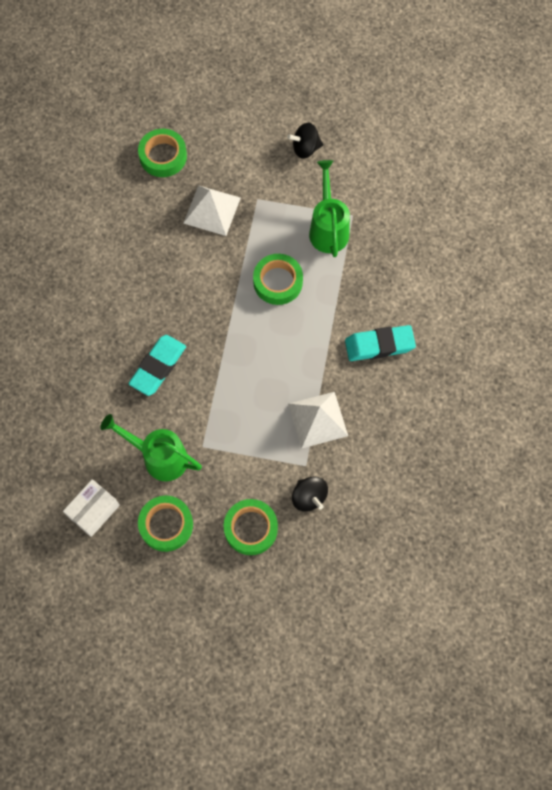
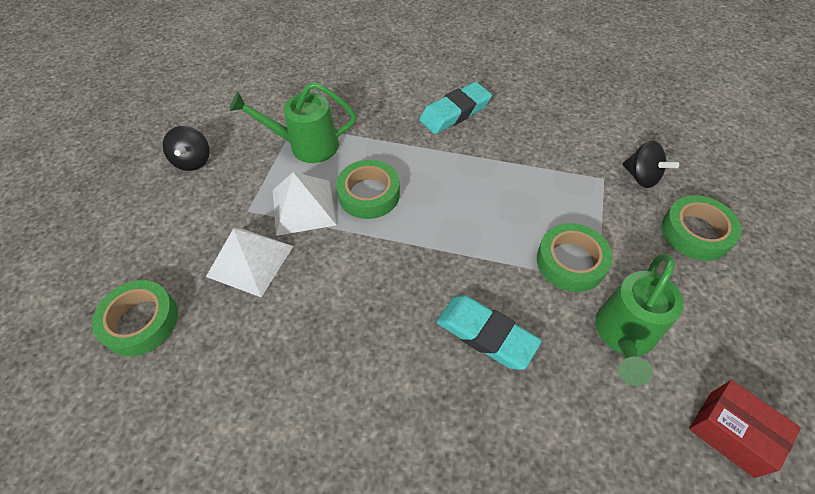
camera: 85 degrees left, 15 degrees down
white box [63,479,120,537] -> red box [689,380,801,478]
green tape [138,495,193,552] -> green tape moved to [537,223,613,292]
white pyramid [288,392,348,449] -> white pyramid moved to [273,172,337,236]
black spinning top [292,476,328,512] -> black spinning top turned 75 degrees clockwise [623,141,679,188]
turquoise eraser [345,325,416,361] -> turquoise eraser turned 60 degrees clockwise [419,82,492,134]

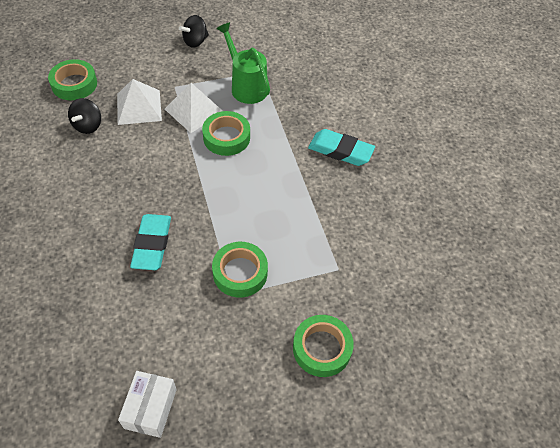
camera: 55 degrees right, 0 degrees up
green watering can [596,254,684,386] -> none
black spinning top [623,141,679,188] -> black spinning top moved to [68,98,101,134]
red box [689,380,801,478] -> white box [118,371,177,438]

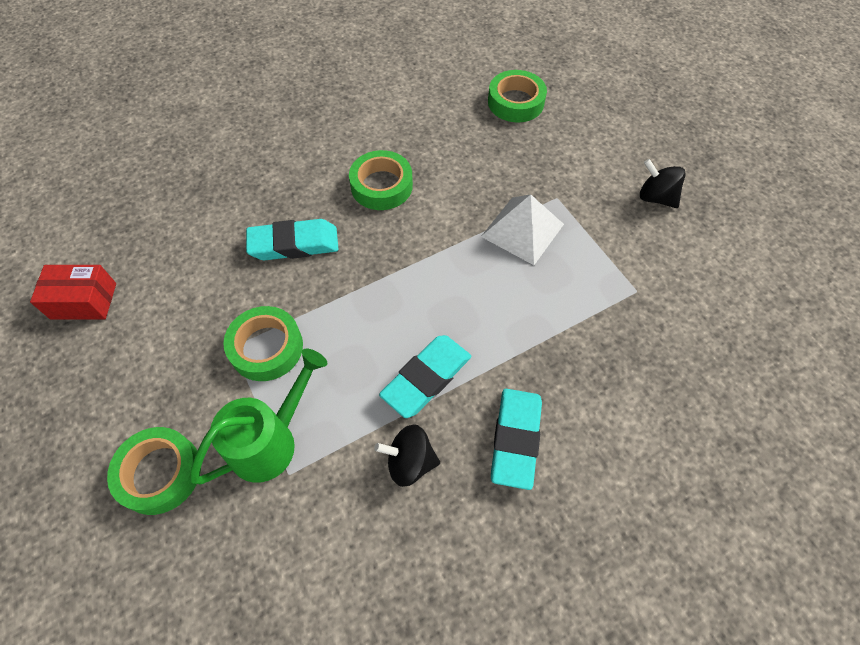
camera: 80 degrees right, 5 degrees up
black spinning top [68,98,101,134] -> black spinning top moved to [374,424,440,487]
white pyramid [117,79,162,125] -> none
white box [118,371,177,438] -> red box [30,265,116,320]
green tape [202,111,250,156] -> green tape moved to [349,150,413,210]
green watering can [216,22,270,104] -> green watering can moved to [190,349,327,485]
none -> turquoise eraser [379,335,471,418]

